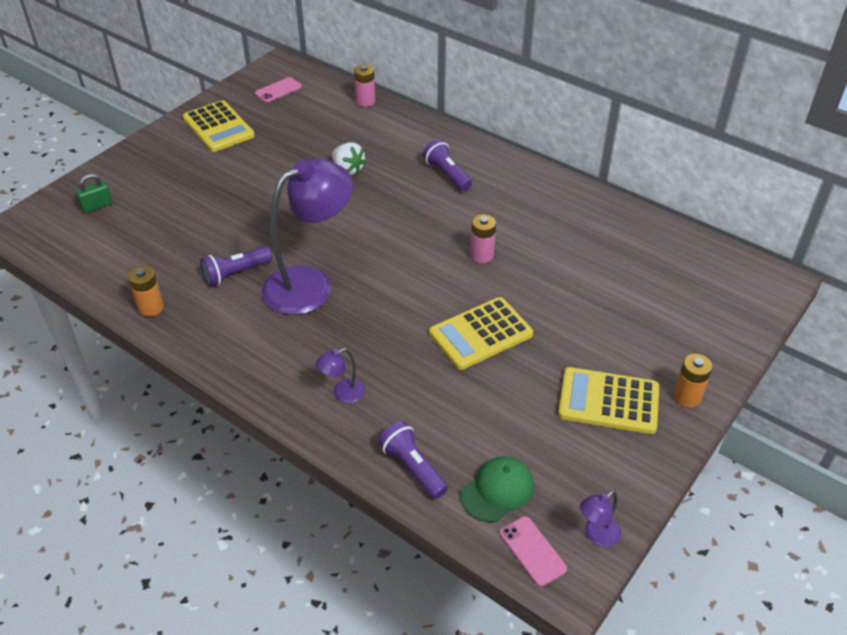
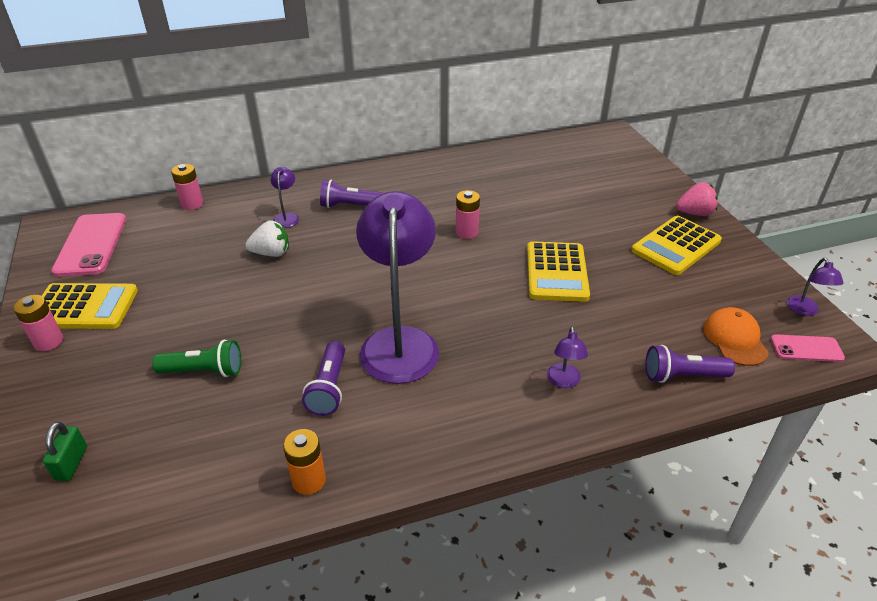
camera: 55 degrees left, 5 degrees down
pink phone [255,77,302,103] -> pink phone [51,213,126,277], size x1.81
green cap [461,456,534,522] -> orange cap [704,307,769,366]
orange battery [674,354,713,408] -> pink strawberry [676,182,718,216]
none -> pink battery [14,295,63,351]
none -> green flashlight [152,340,241,377]
none -> purple lamp [271,167,299,228]

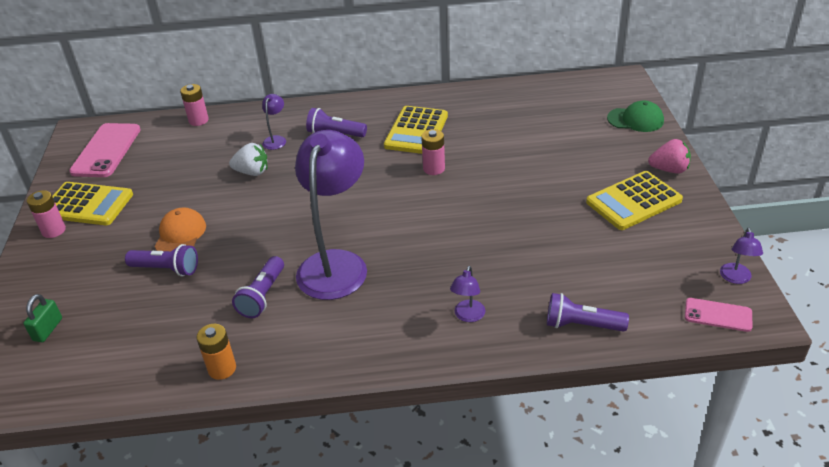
camera: 15 degrees right, 0 degrees up
green flashlight [152,340,241,377] -> purple flashlight [125,244,198,276]
yellow calculator [527,241,590,302] -> yellow calculator moved to [384,106,448,154]
orange cap [704,307,769,366] -> orange cap moved to [155,207,206,251]
none -> green cap [607,100,664,132]

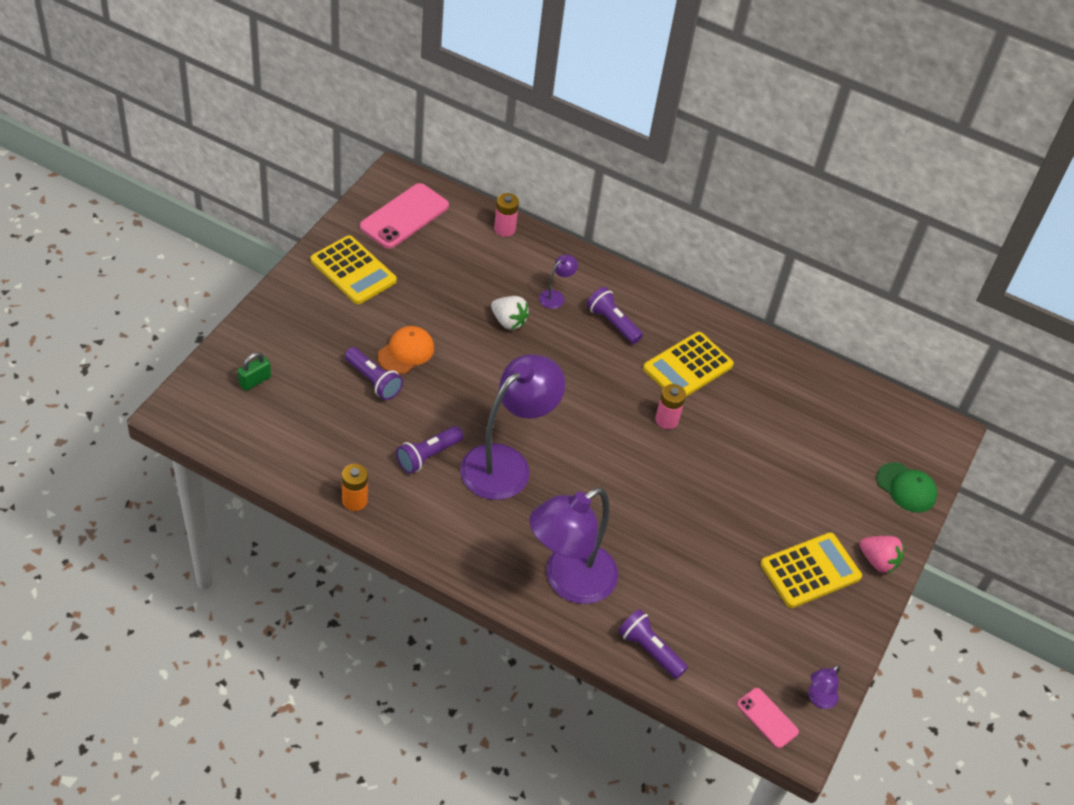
camera: 25 degrees right, 10 degrees up
pink battery [27,190,66,238] -> none
purple lamp [450,266,485,322] -> purple lamp [529,487,618,604], size x2.45
yellow calculator [586,171,683,230] -> yellow calculator turned 150 degrees clockwise [760,533,862,608]

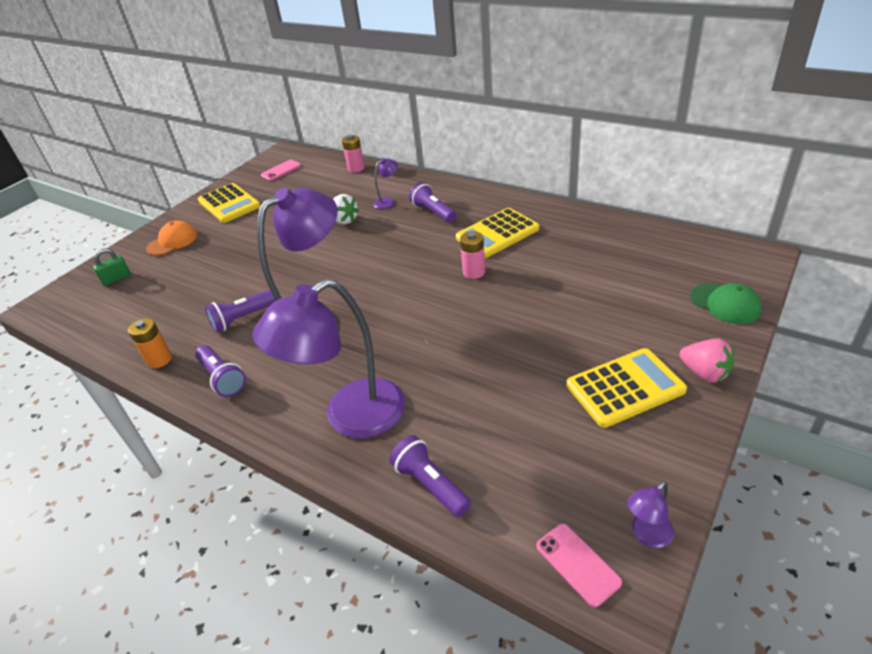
camera: 15 degrees right, 10 degrees down
purple flashlight [345,347,403,400] -> purple flashlight moved to [195,345,246,397]
pink phone [360,183,449,249] -> pink phone [261,160,301,181], size x0.55
orange cap [377,326,434,374] -> orange cap moved to [146,221,198,256]

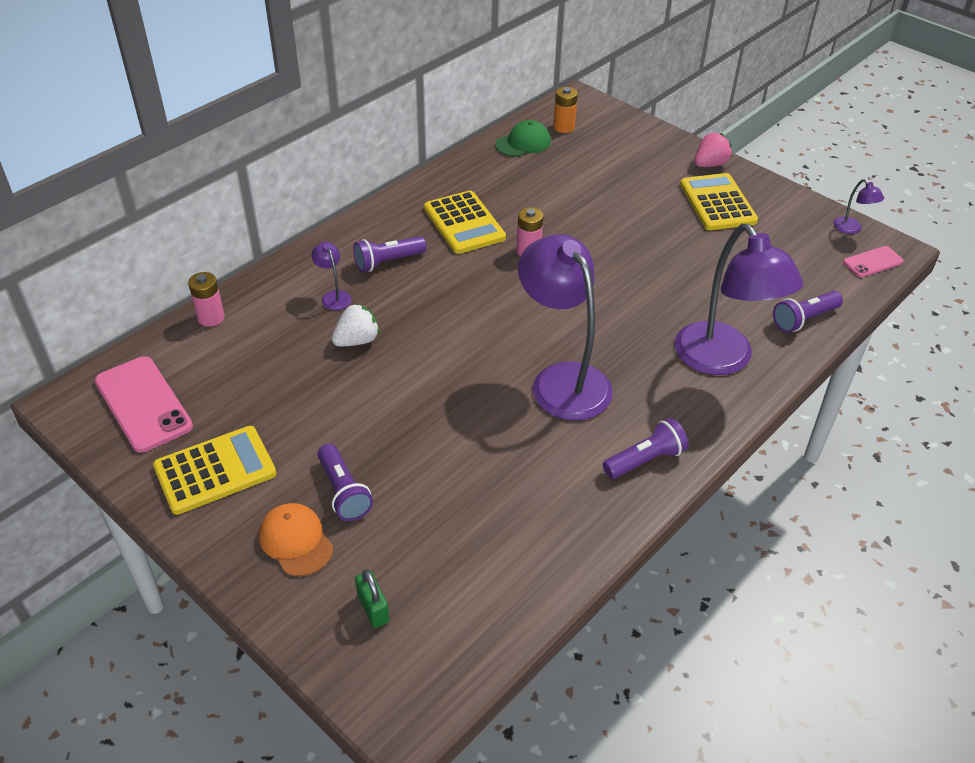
camera: 85 degrees left, 5 degrees up
orange battery [128,318,172,368] -> orange battery moved to [553,87,578,133]
purple flashlight [205,290,276,333] -> purple flashlight moved to [317,444,373,521]
pink phone [261,160,301,181] -> pink phone [95,356,193,453], size x1.81
green cap [690,283,762,324] -> green cap moved to [495,120,551,157]

